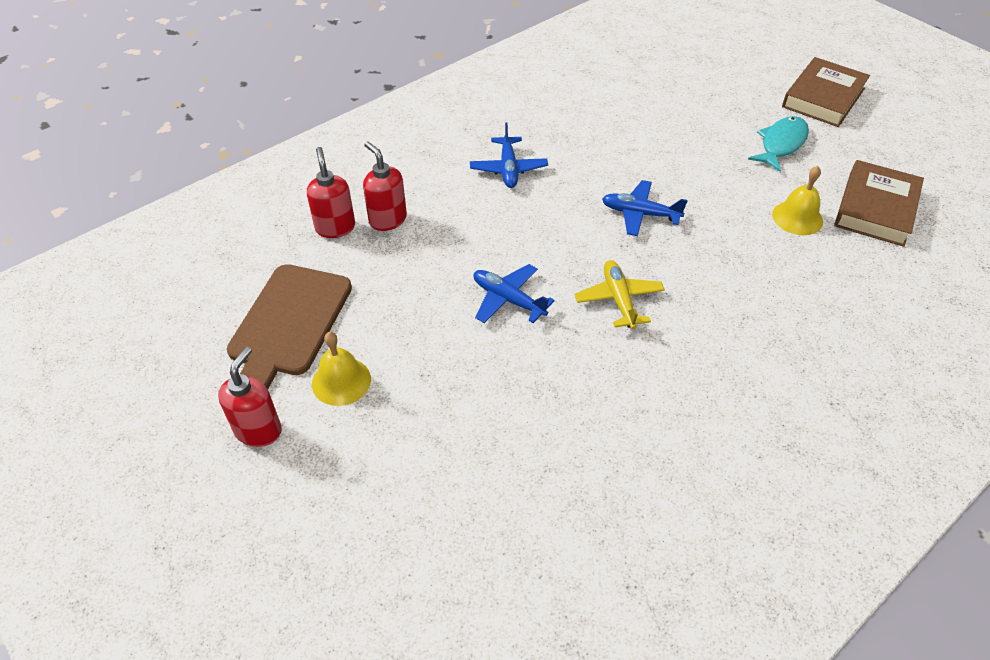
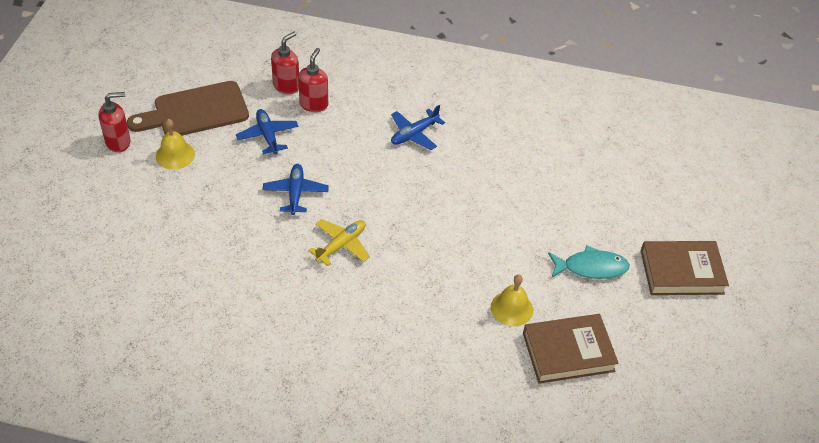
camera: 50 degrees right, 0 degrees up
blue plane [602,180,688,236] -> blue plane moved to [236,109,299,154]

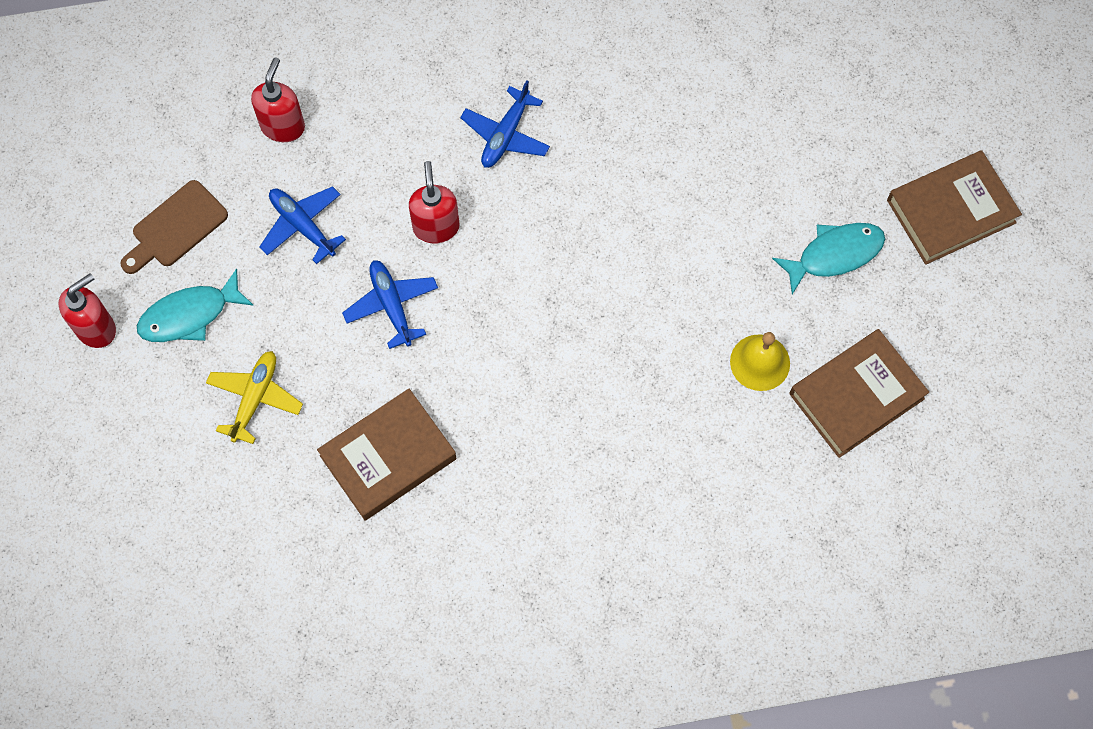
camera: 20 degrees left, 20 degrees up
brown cutting board [127,81,249,136] -> brown cutting board [120,180,228,274], size x0.63
yellow bell [156,119,195,170] -> turquoise fish [137,268,254,342]
red soap dispenser [298,48,328,112] -> red soap dispenser moved to [409,161,459,243]
yellow plane [308,219,370,266] -> yellow plane moved to [206,351,303,444]
none -> brown book [317,389,457,520]

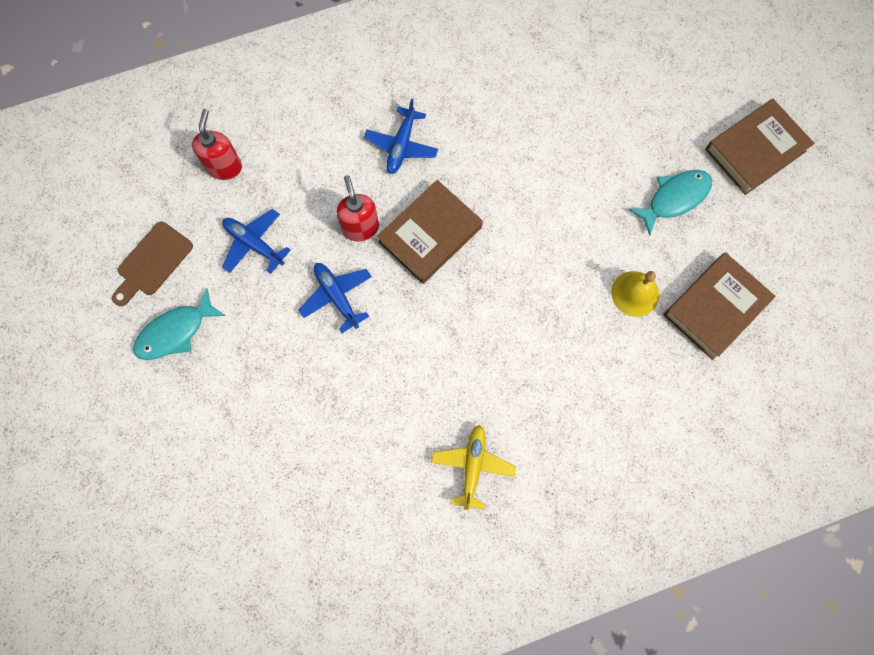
camera: 10 degrees left, 5 degrees up
red soap dispenser [59,273,116,348] -> none
yellow plane [206,351,303,444] -> yellow plane moved to [431,425,516,511]
brown book [317,389,457,520] -> brown book moved to [377,180,483,284]

